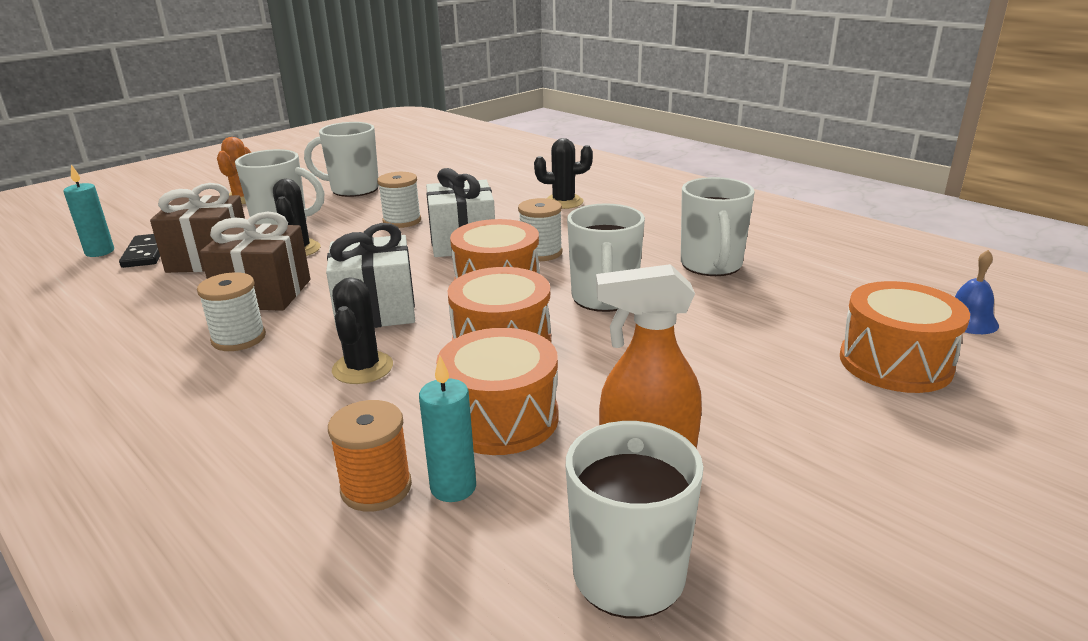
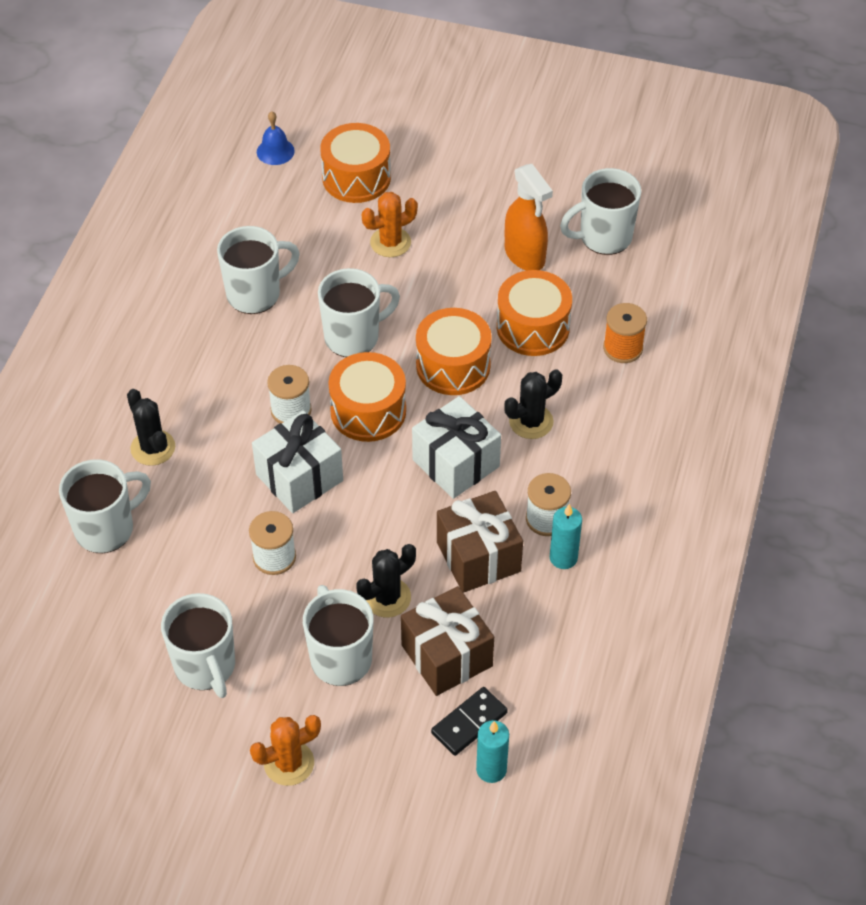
camera: 120 degrees left, 25 degrees up
turquoise candle [419,356,476,502] -> turquoise candle moved to [550,504,582,569]
none -> white mug [59,459,151,553]
none -> orange cactus [362,192,418,257]

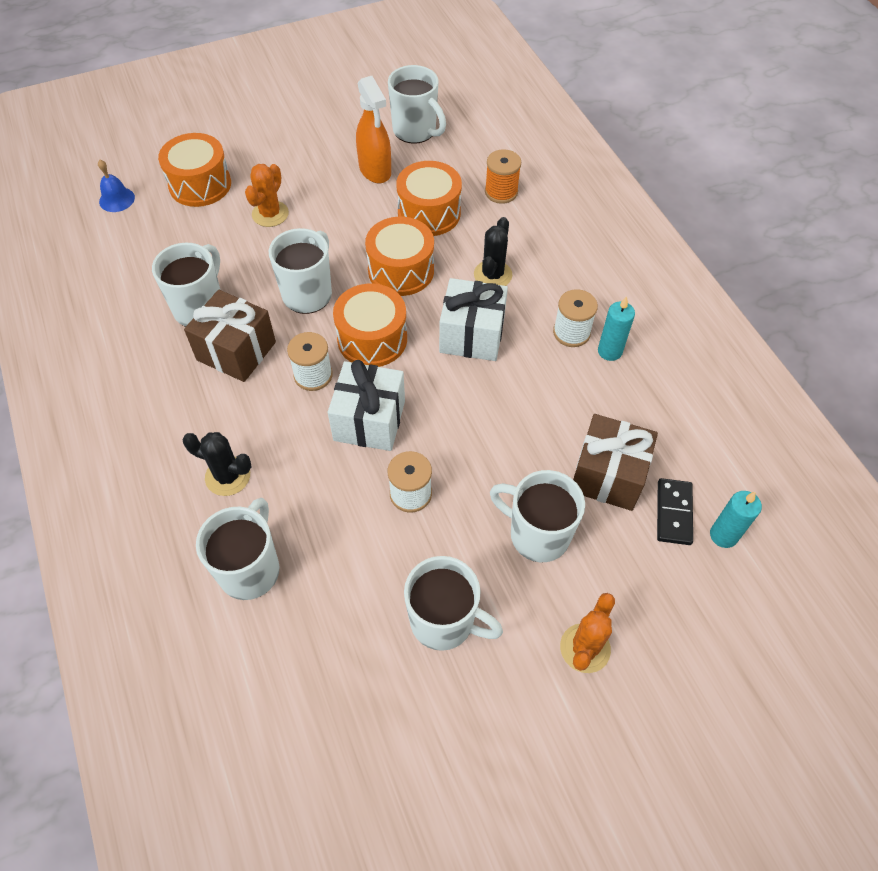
camera: 40 degrees left, 5 degrees up
black cactus [356,544,416,617] -> none
brown gift [437,491,523,593] -> brown gift moved to [184,290,276,382]
orange spray bottle [505,164,553,271] -> orange spray bottle turned 45 degrees clockwise [356,76,391,184]
white mug [560,168,641,255] -> white mug turned 75 degrees counterclockwise [388,65,446,144]

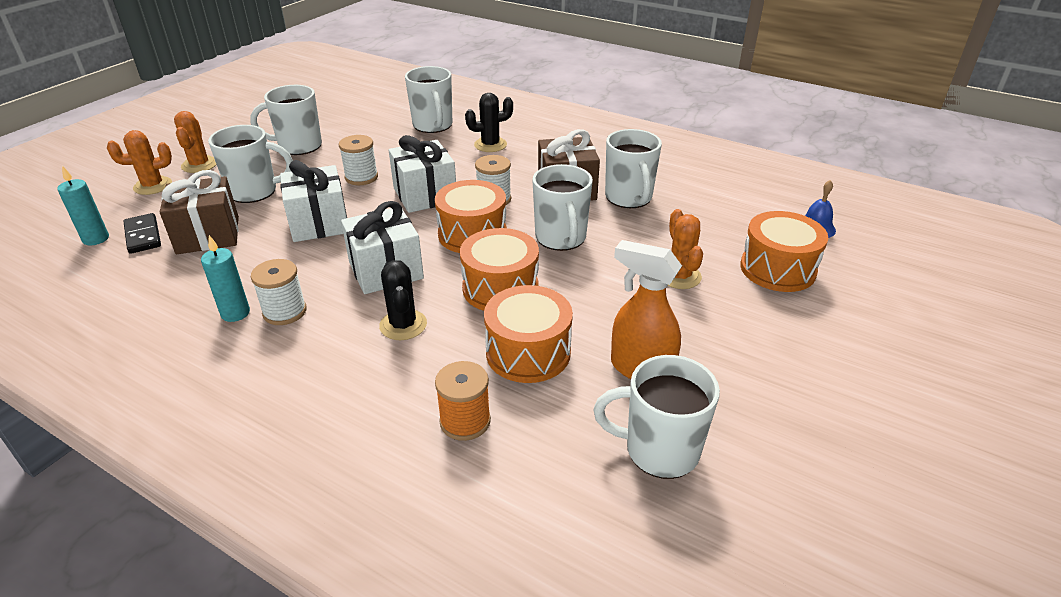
camera: 145 degrees right, 20 degrees down
none -> orange cactus [107,130,172,195]
none -> white gift [280,160,347,242]

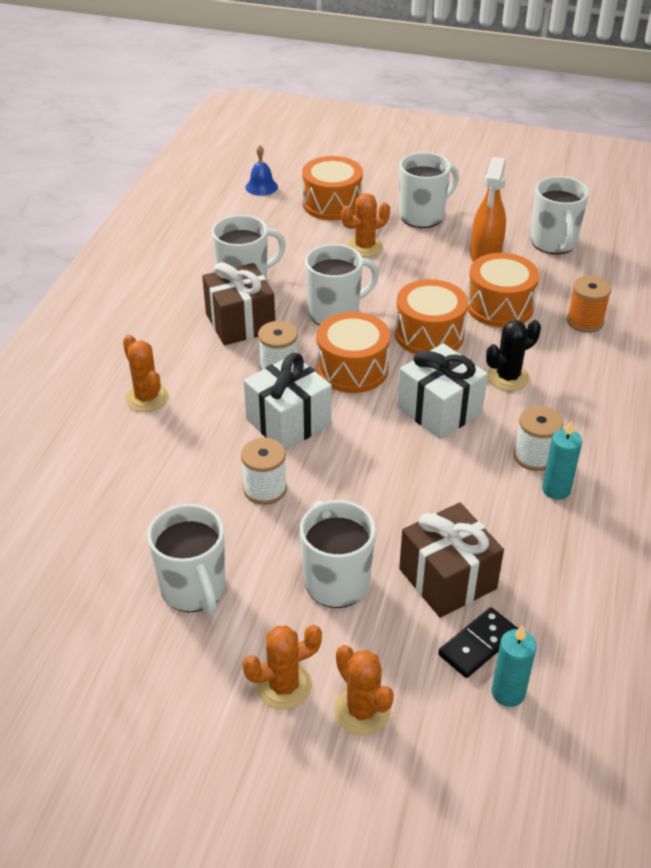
camera: 105 degrees left, 5 degrees up
white gift [280,160,347,242] -> none
white mug [405,66,452,133] -> white mug moved to [399,152,459,228]
black cactus [465,93,513,152] -> orange cactus [123,335,169,412]

